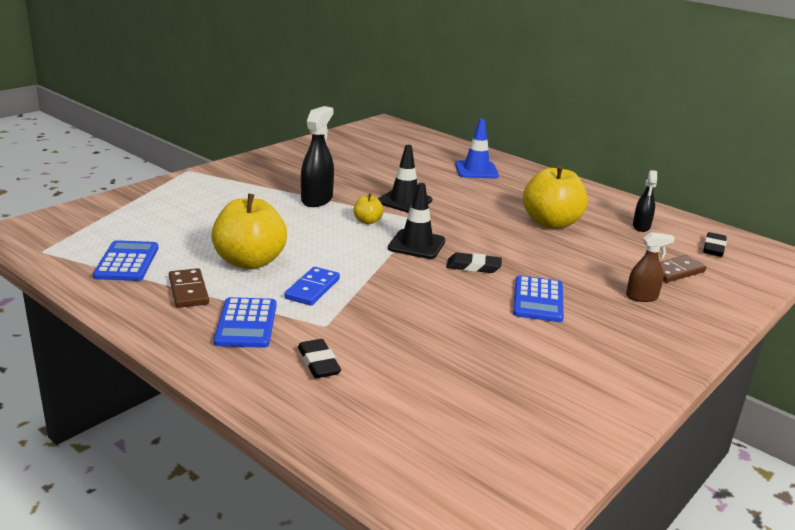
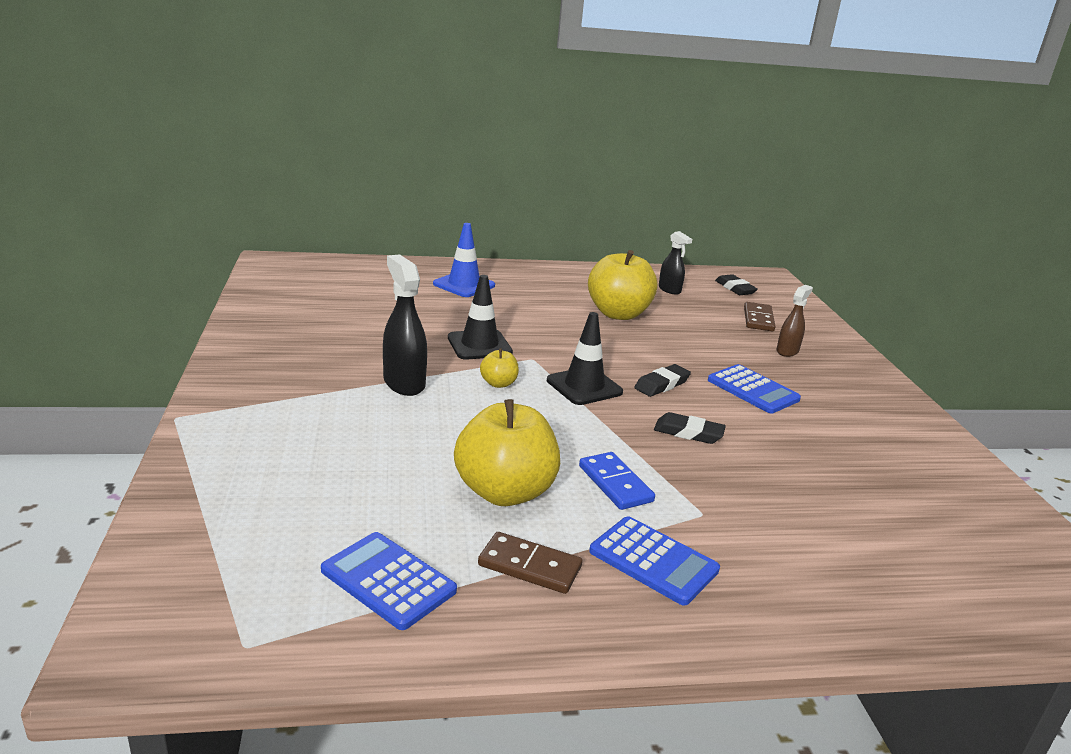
camera: 50 degrees left, 0 degrees up
black eraser [298,339,341,378] -> black eraser moved to [654,412,726,444]

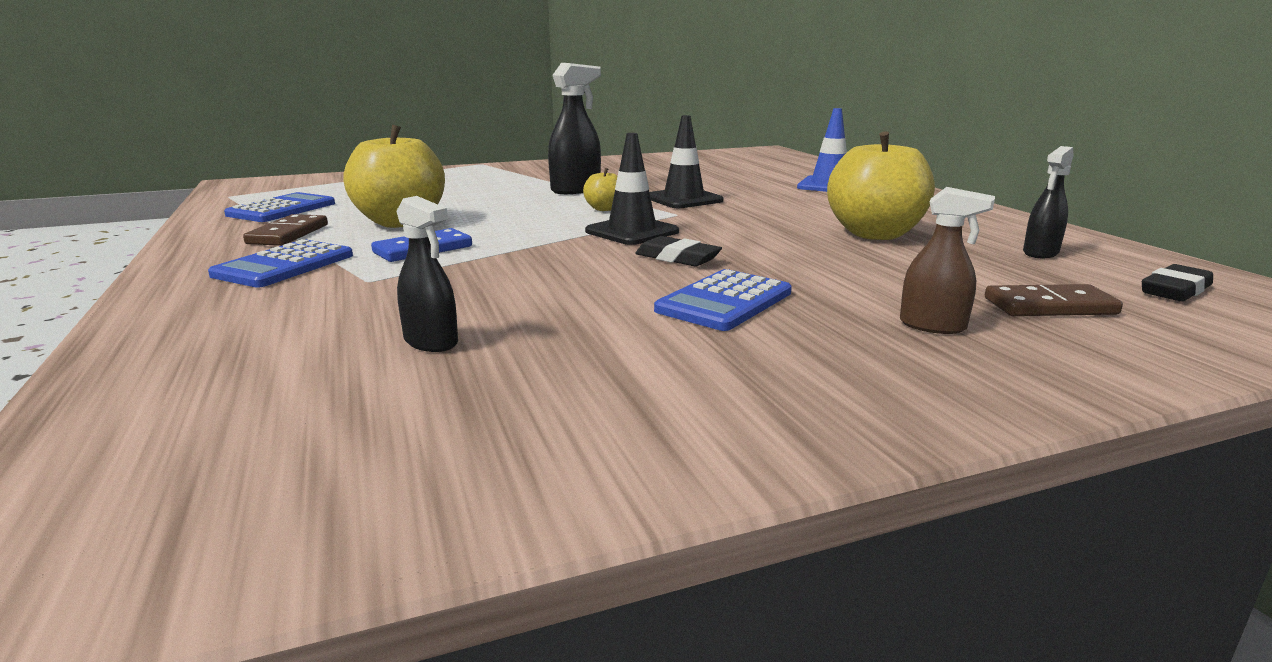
camera: 80 degrees right, 5 degrees down
black eraser [654,412,726,444] -> none
none -> black spray bottle [396,196,458,352]

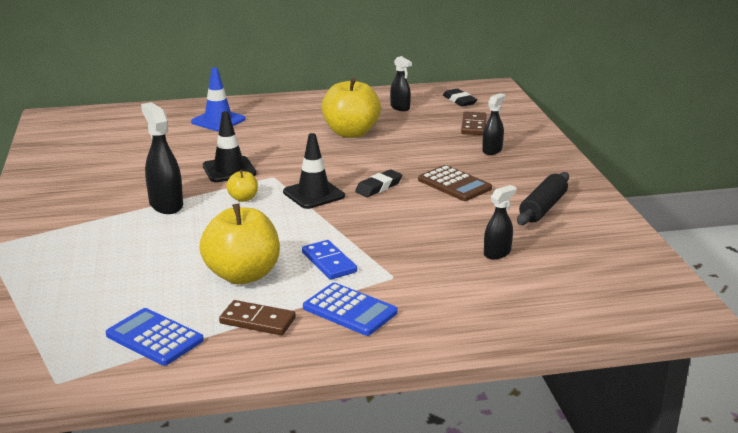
camera: 80 degrees left, 5 degrees up
blue calculator [654,269,792,331] -> brown calculator [418,165,492,201]
brown spray bottle [900,187,995,334] -> black spray bottle [482,93,505,155]
none -> black rolling pin [517,172,569,225]

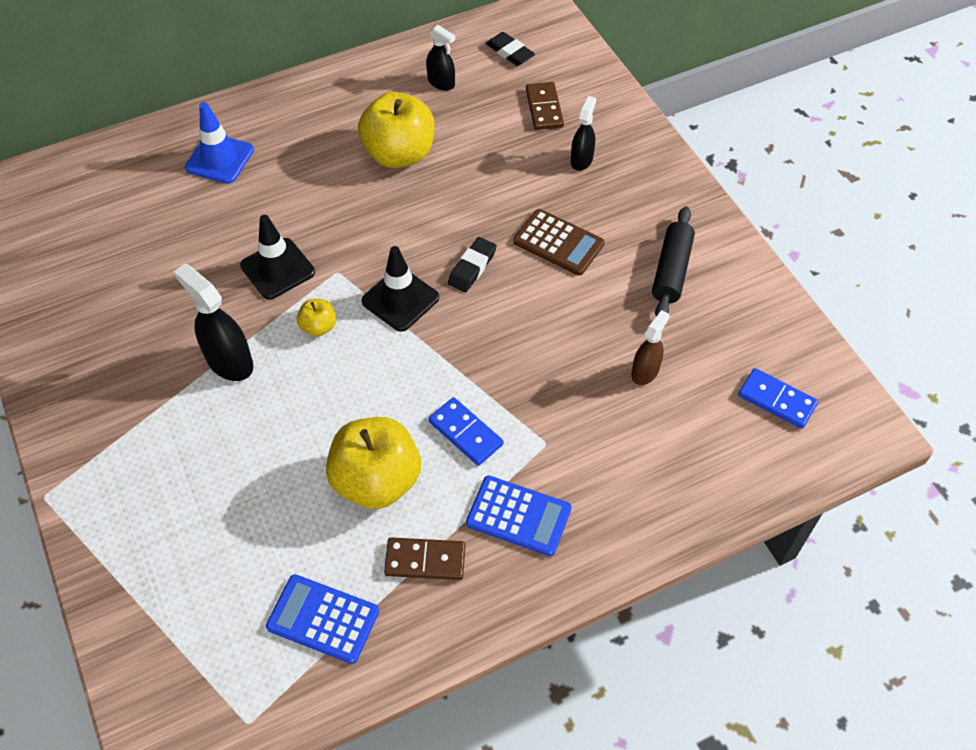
camera: 15 degrees left, 30 degrees up
black spray bottle [484,185,516,259] -> brown spray bottle [631,310,670,385]
none -> blue domino [738,368,818,429]

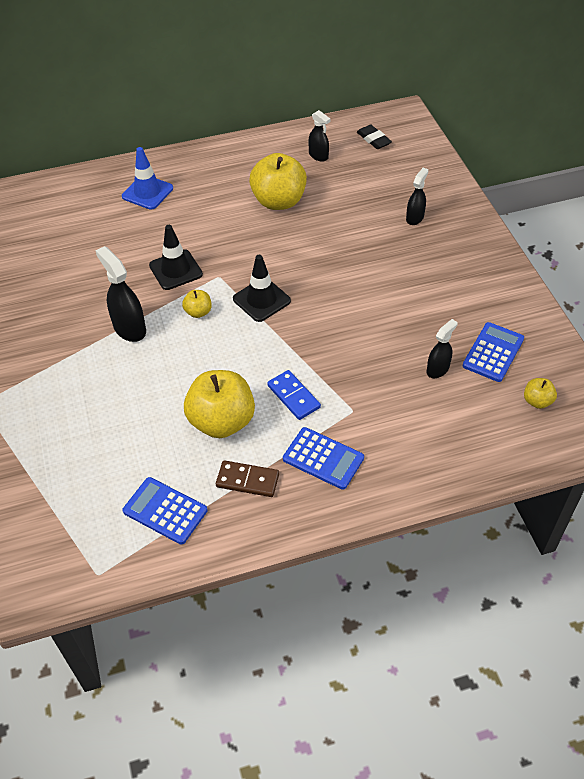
camera: 10 degrees right, 5 degrees down
black eraser [448,237,497,292] -> none
brown calculator [513,209,605,276] -> none
brown domino [526,82,564,130] -> none
brown spray bottle [631,310,670,385] -> black spray bottle [427,319,457,378]
black rolling pin [652,206,695,317] -> none
blue domino [738,368,818,429] -> yellow apple [524,378,557,409]
none -> blue calculator [462,322,524,382]

